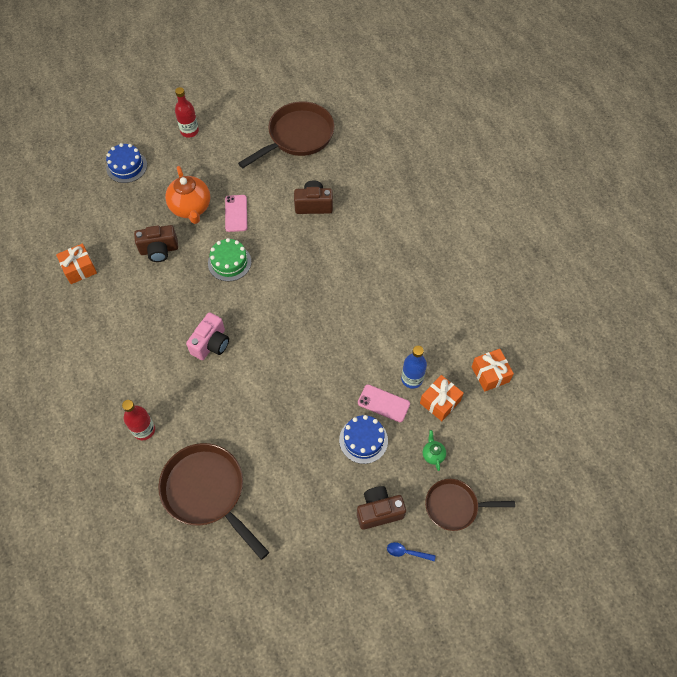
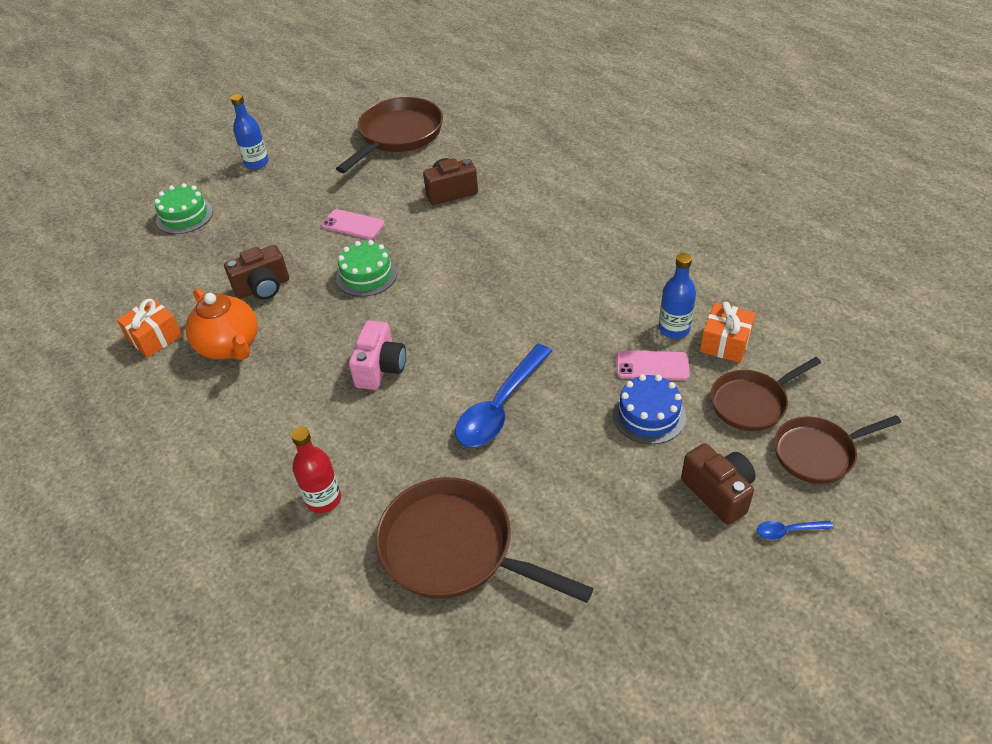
camera: 15 degrees left, 15 degrees down
blue cake [106,143,147,183] -> green cake [154,183,213,234]
orange teapot [165,166,210,224] -> orange teapot moved to [185,289,258,360]
red bottle [175,87,199,138] -> blue bottle [231,94,269,169]
pink phone [225,195,247,232] -> pink phone turned 45 degrees counterclockwise [322,209,385,239]
brown camera [357,486,406,530] -> brown camera turned 90 degrees clockwise [681,443,756,525]
green teapot [423,430,446,471] -> brown pan [710,357,821,431]
orange gift [472,349,514,392] -> none
none -> blue spoon [455,344,552,447]

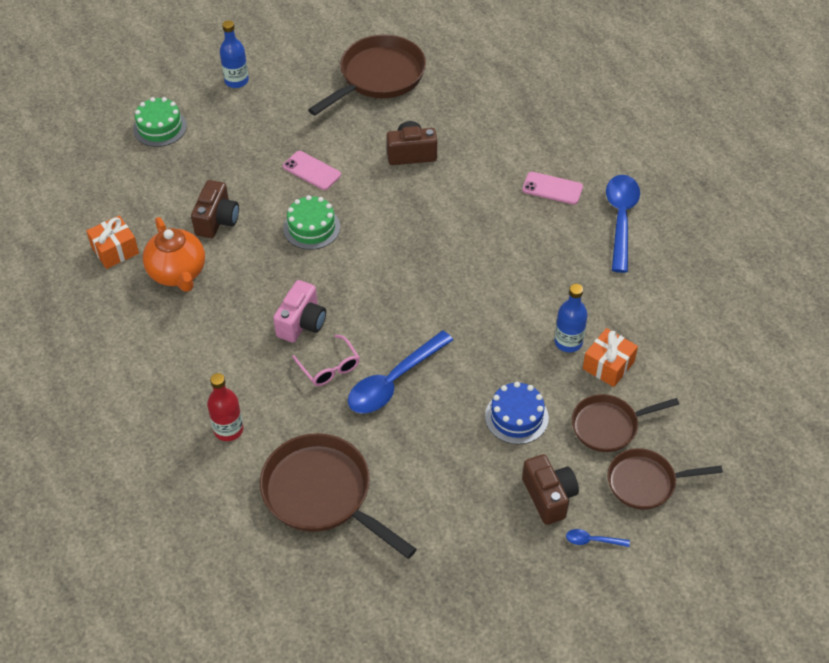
camera: 10 degrees right, 5 degrees up
brown camera [224,245,289,300] -> brown camera turned 60 degrees counterclockwise [191,180,239,238]
pink phone [617,350,690,381] -> pink phone moved to [522,172,583,205]
none -> pink glasses [292,335,360,386]
none -> blue spoon [606,175,640,273]

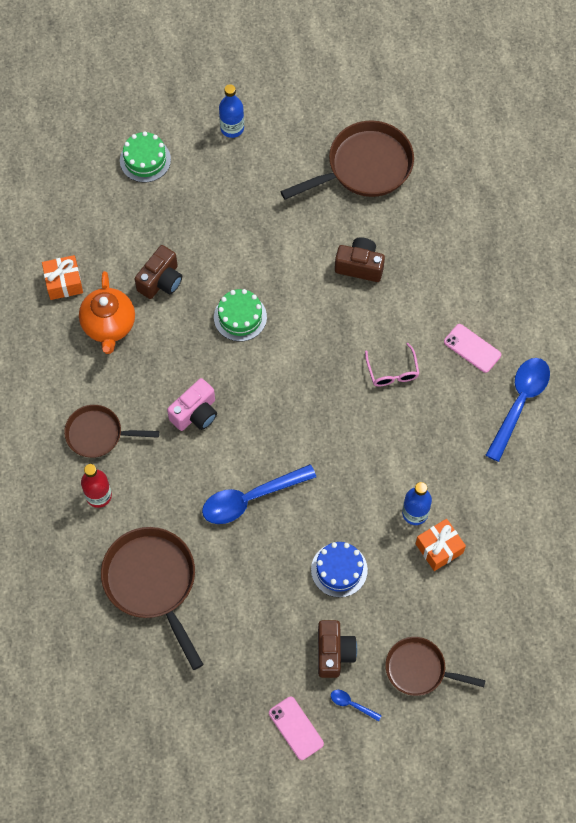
camera: 20 degrees right, 15 degrees up
pink phone [283,151,341,190] -> pink phone moved to [269,697,324,760]
pink glasses [292,335,360,386] -> pink glasses moved to [365,343,420,386]
brown pan [572,394,679,452] -> brown pan moved to [64,405,159,458]

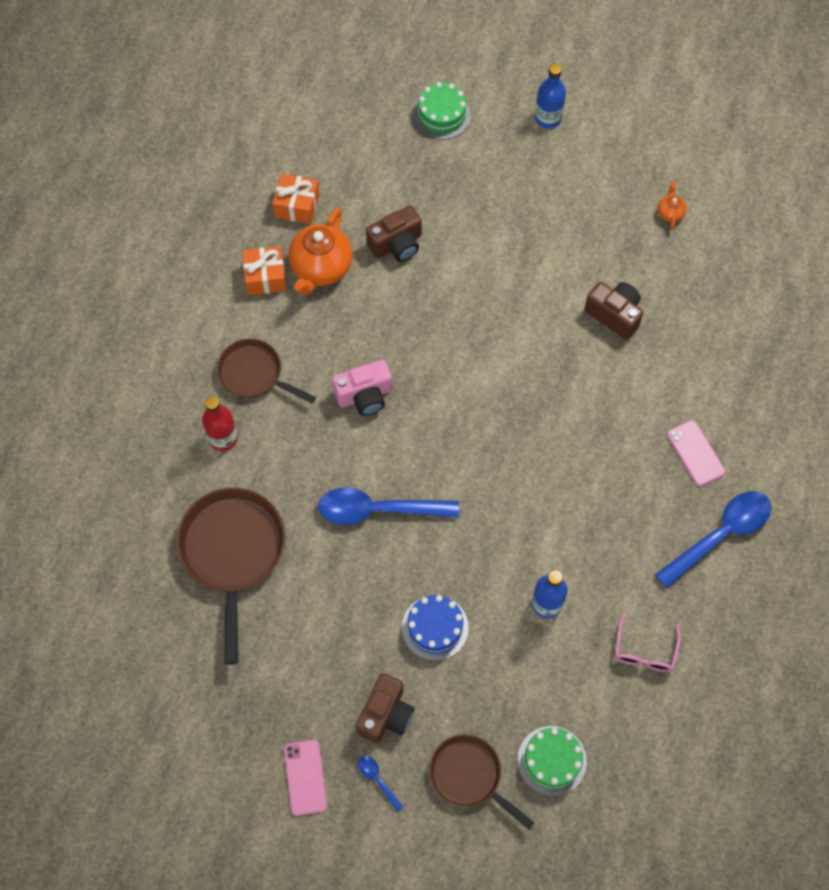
camera: 25 degrees right, 0 degrees up
green cake [214,289,267,341] -> green cake moved to [518,726,587,796]
brown pan [280,120,414,200] -> orange teapot [658,181,687,229]
pink glasses [365,343,420,386] -> pink glasses moved to [615,612,681,672]
orange gift [416,519,466,571] -> orange gift moved to [243,246,287,295]

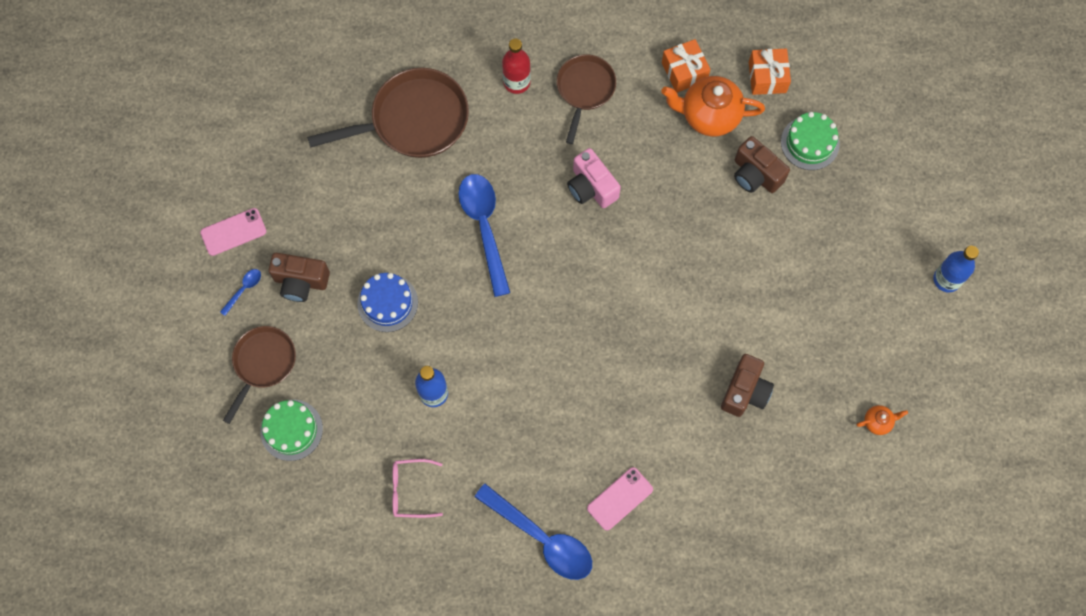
camera: 75 degrees right, 5 degrees up
green cake [413,82,471,140] -> green cake moved to [781,112,840,170]

